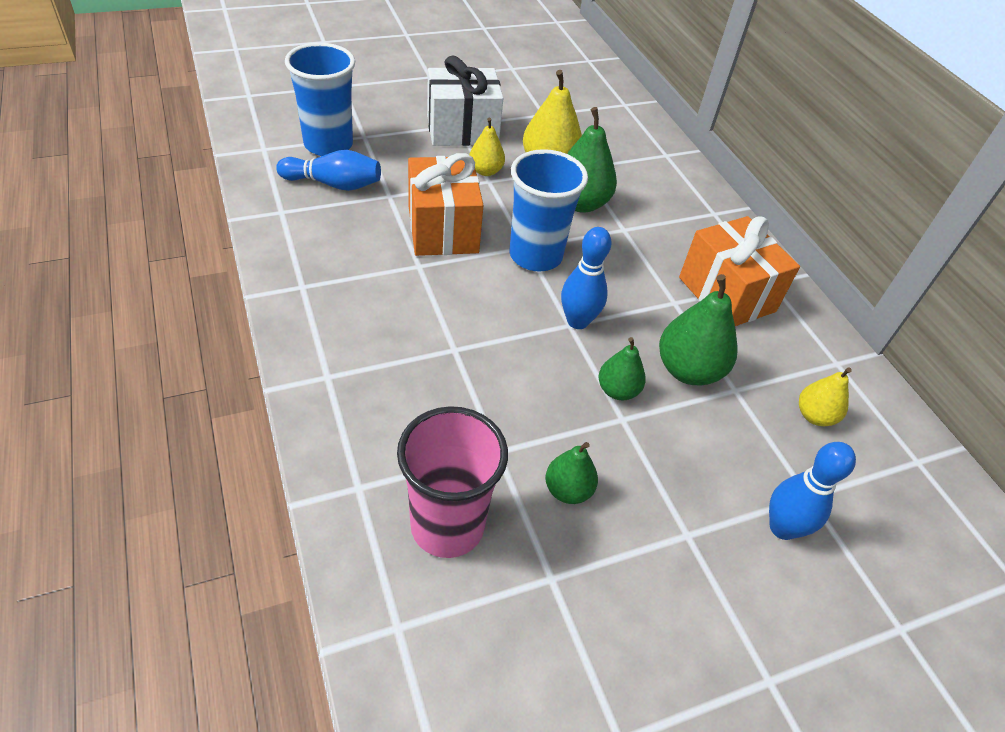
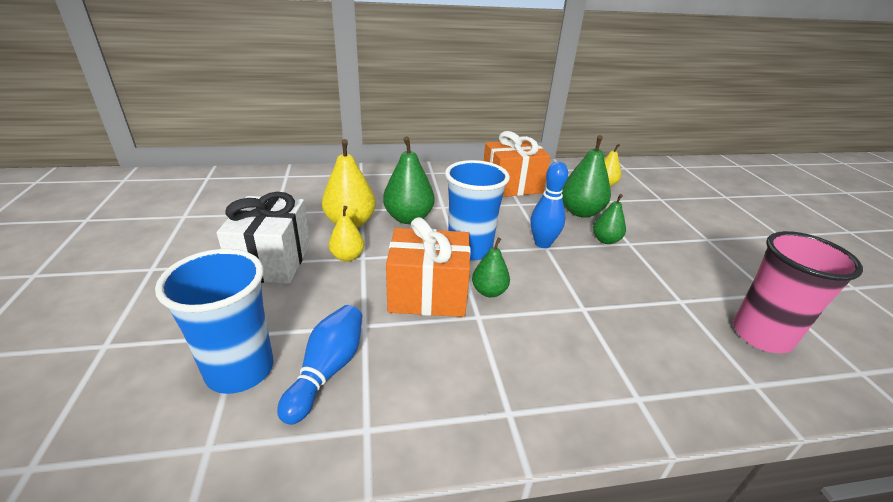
camera: 75 degrees left, 15 degrees down
green pear [545,442,598,504] -> green pear moved to [472,237,510,297]
blue bowling pin [769,442,856,540] -> none

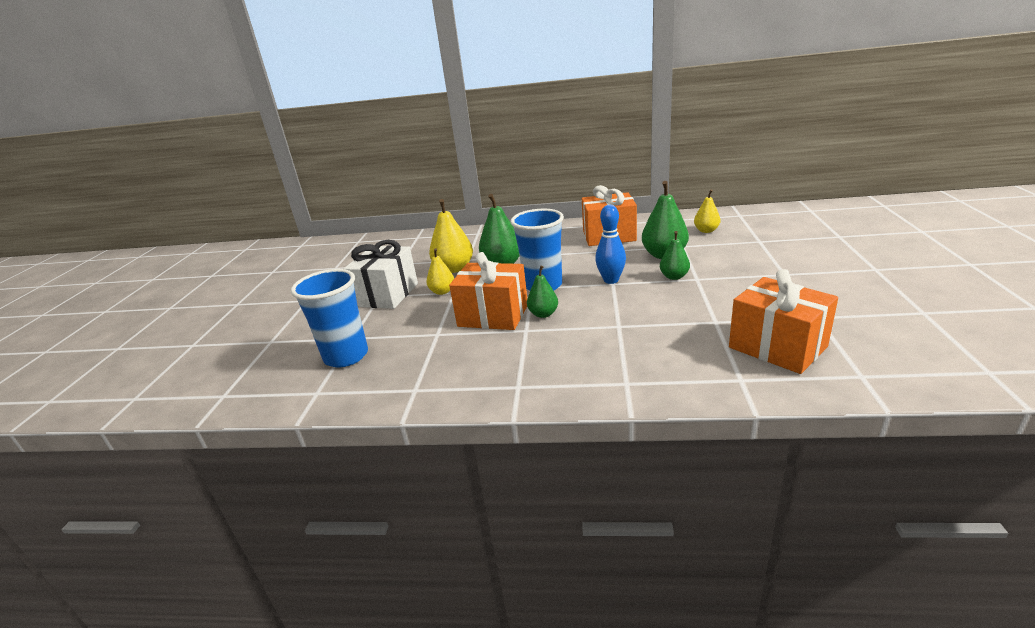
camera: 20 degrees right, 5 degrees down
blue bowling pin [277,305,362,425] -> none
pink cup [733,231,863,353] -> orange gift [729,269,838,374]

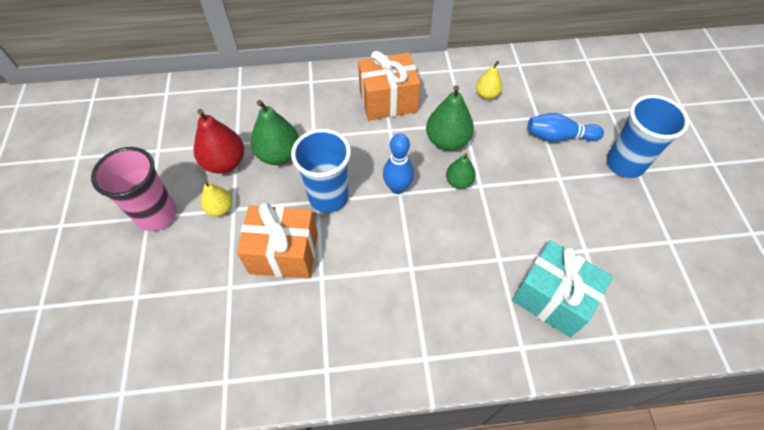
camera: 15 degrees left, 30 degrees up
blue cup [291,269,368,367] -> blue cup moved to [607,95,689,178]
white gift [344,240,418,309] -> pink cup [91,147,177,231]
yellow pear [429,199,473,273] -> red pear [194,109,244,174]
green pear [527,266,558,318] -> none
orange gift [729,269,838,374] -> turquoise gift [512,240,613,338]
none -> blue bowling pin [527,113,604,142]

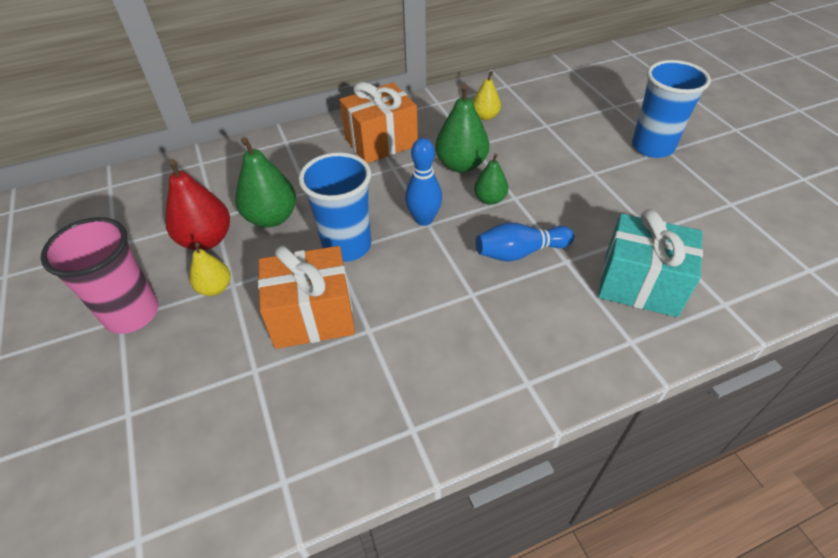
camera: 15 degrees left, 10 degrees down
blue bowling pin [527,113,604,142] -> blue bowling pin moved to [476,222,575,262]

